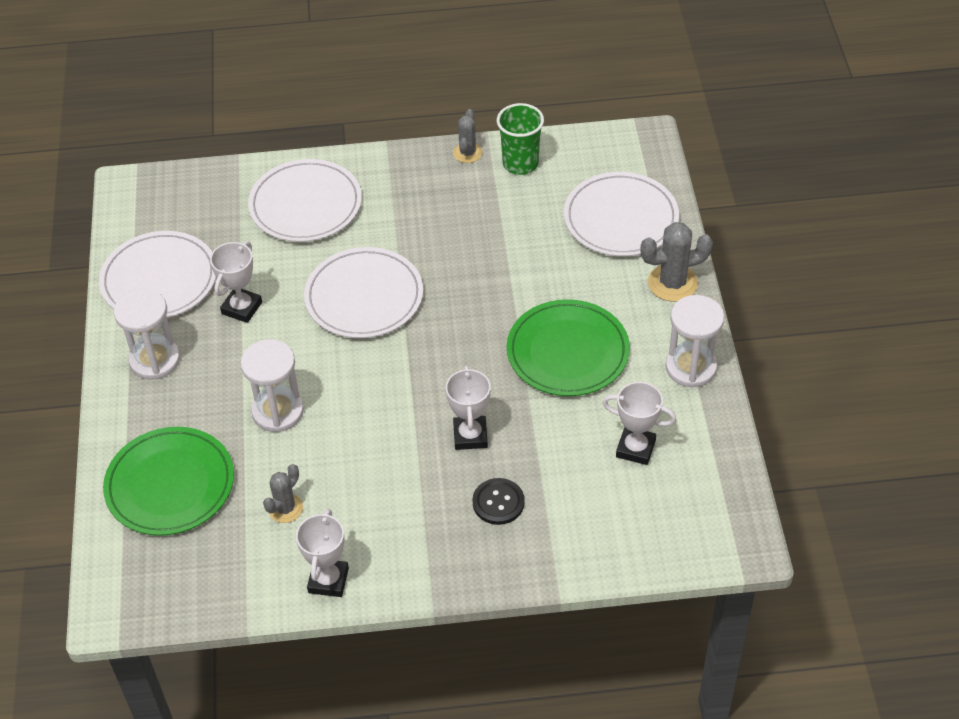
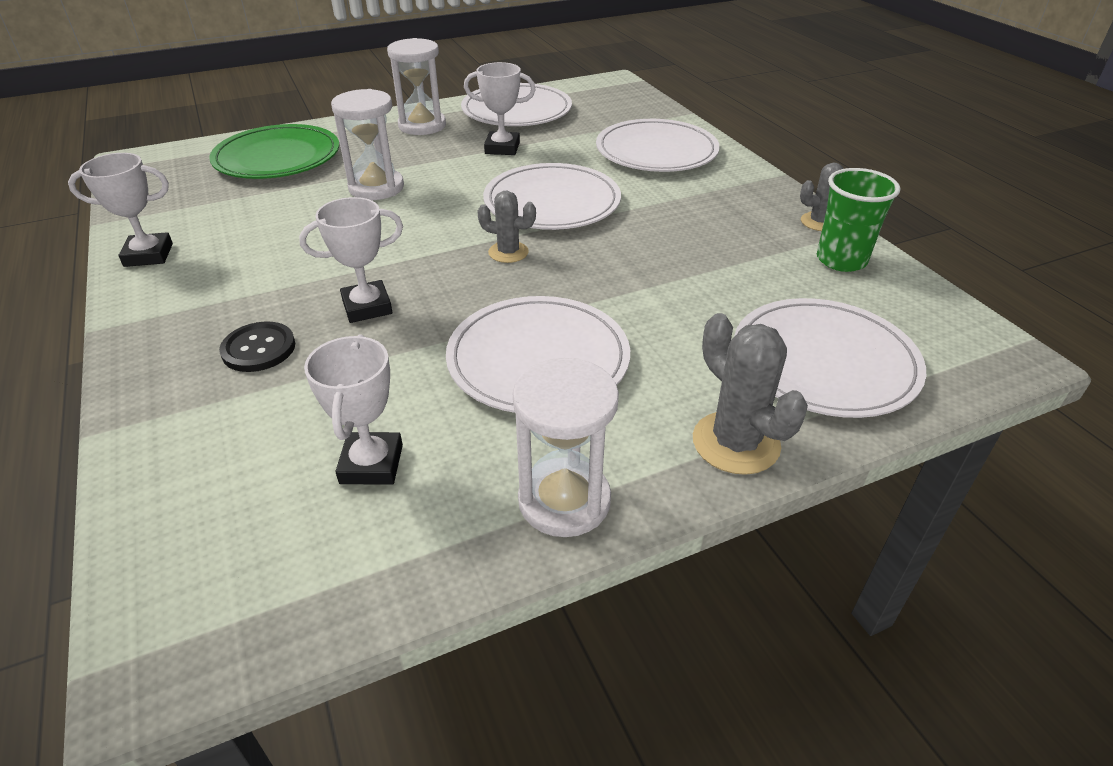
camera: 70 degrees right, 10 degrees down
grey cactus [263,464,303,523] -> grey cactus moved to [477,191,536,263]
green plate [507,299,630,396] -> white plate [446,296,630,413]

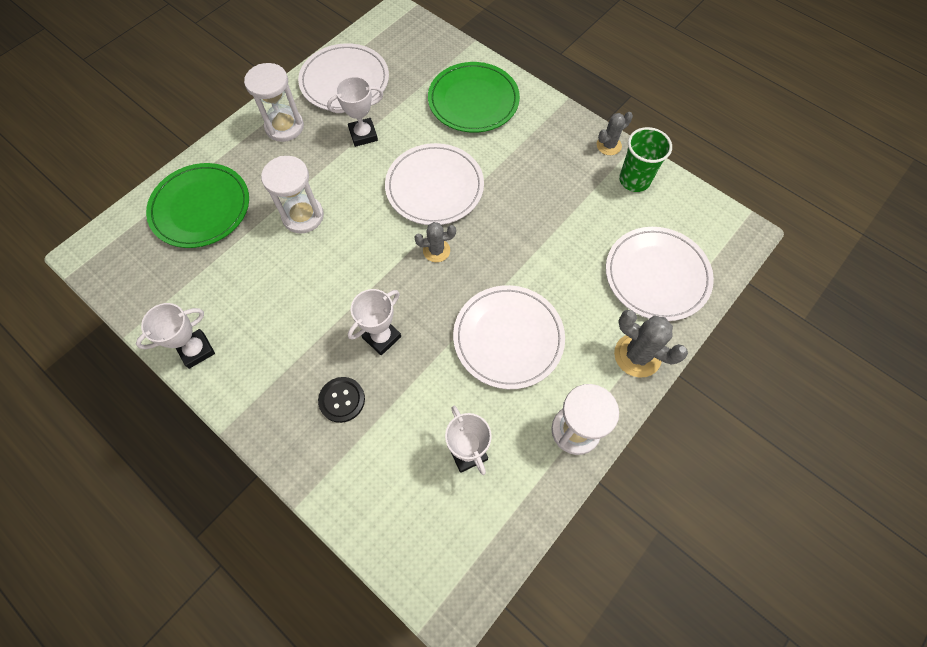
camera: 25 degrees left, 25 degrees up
white plate [596,119,720,172] -> green plate [428,62,520,133]

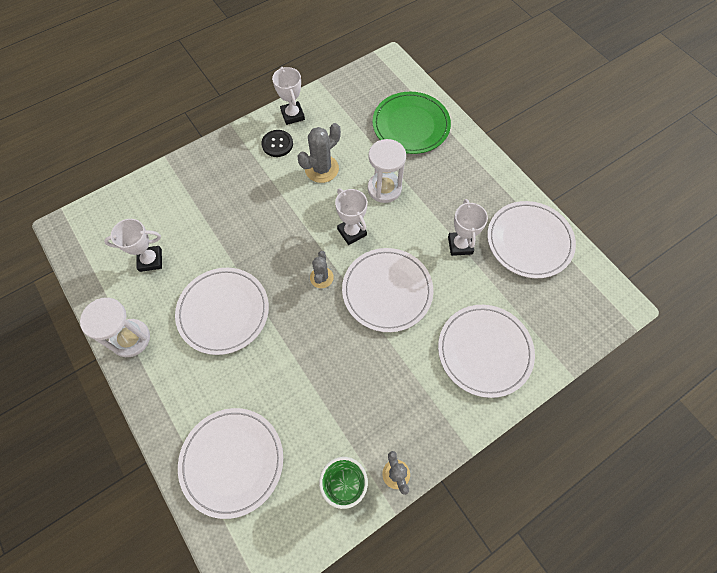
camera: 105 degrees right, 0 degrees up
white hourglass [244,63,304,142] -> none
black button [318,377,365,423] -> black button moved to [261,130,293,157]
white trophy [348,289,401,355] -> white trophy moved to [335,189,368,245]
green plate [428,62,520,133] -> white plate [438,305,535,398]
grey cactus [614,310,688,378] -> grey cactus moved to [298,123,341,183]

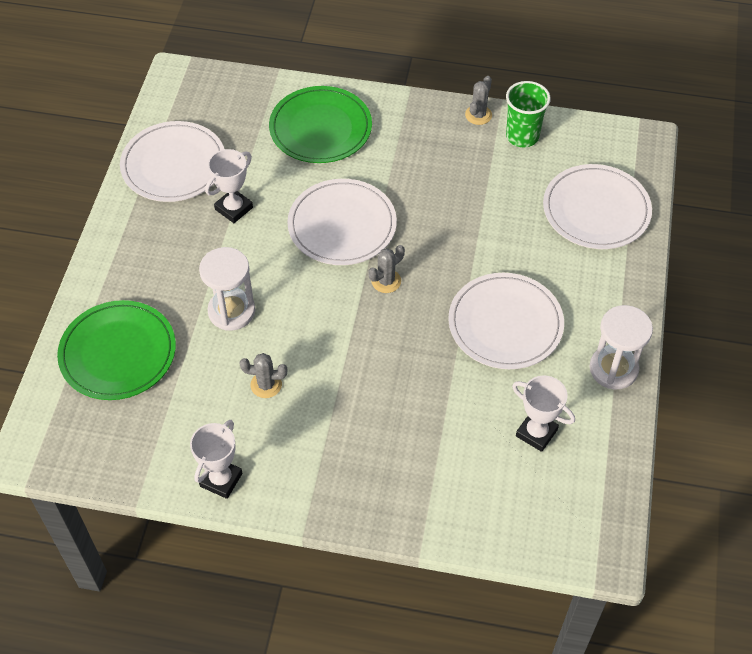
camera: 135 degrees left, 10 degrees down
black button [261,130,293,157] -> none
grey cactus [298,123,341,183] -> grey cactus [240,353,287,398], size x0.63
white trophy [335,189,368,245] -> none
white plate [438,305,535,398] -> green plate [269,86,372,163]

